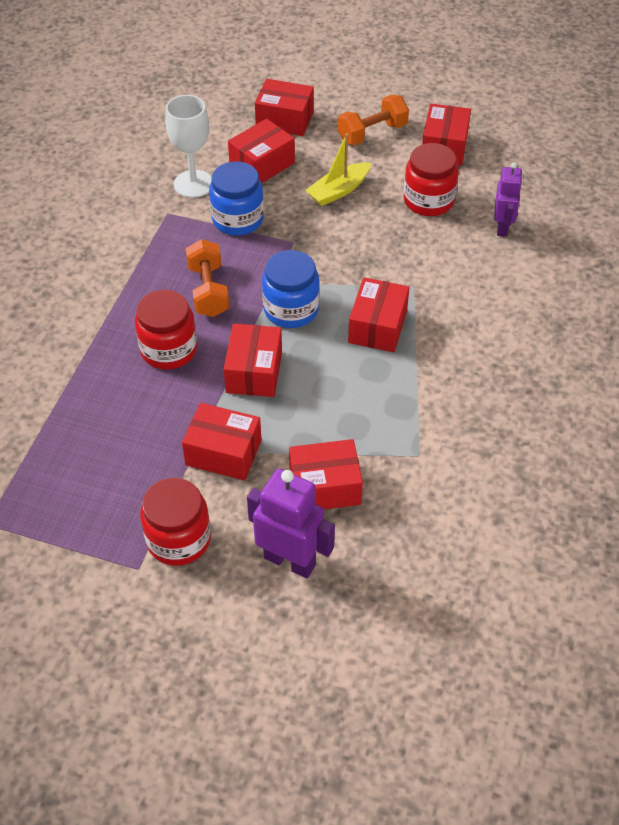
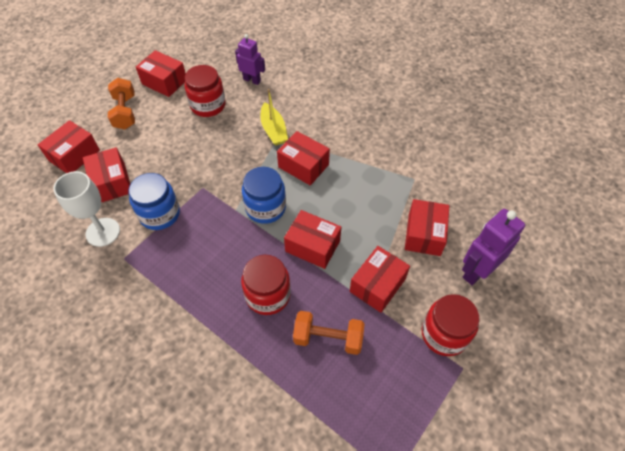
camera: 70 degrees left, 5 degrees up
orange dumbbell [186,239,229,317] -> orange dumbbell moved to [293,311,365,355]
yellow boat [305,133,371,206] -> yellow boat moved to [260,89,288,146]

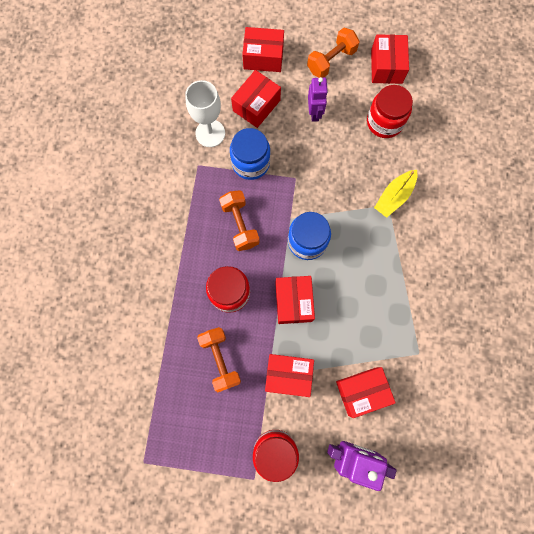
camera: 60 degrees right, 20 degrees up
purple robot [235,34,265,85] -> purple robot moved to [308,77,328,122]
red box [277,131,330,186] -> none
none -> orange dumbbell [219,190,260,251]

